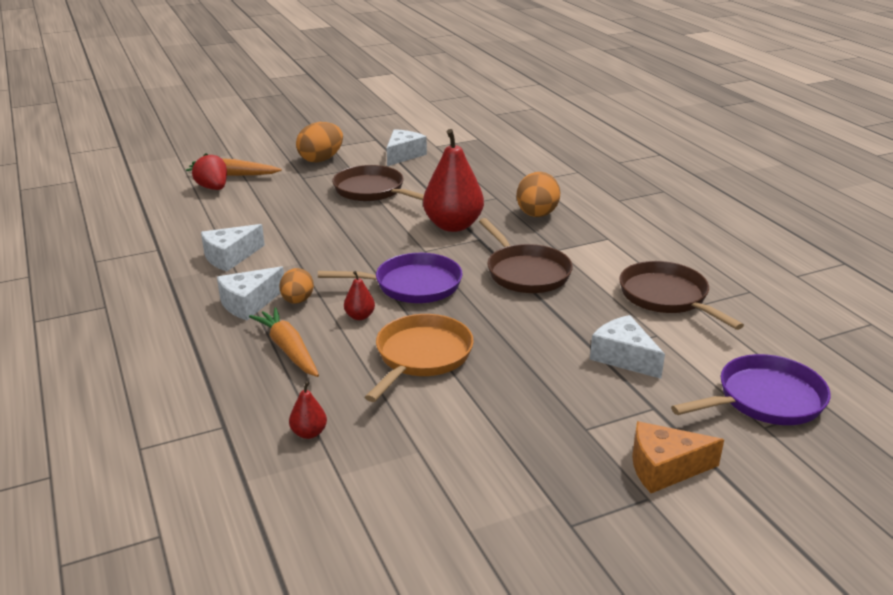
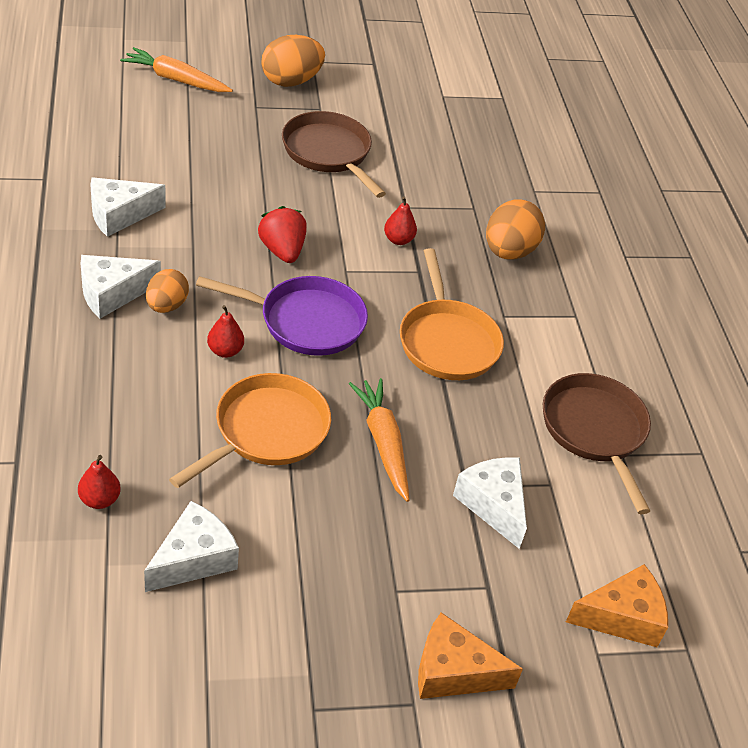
camera: 10 degrees right, 15 degrees up
red strawberry [192,153,227,190] -> red strawberry moved to [258,206,306,263]
orange carrot [249,307,319,377] -> orange carrot moved to [349,378,410,502]
white cheese [387,129,427,166] -> white cheese moved to [144,501,239,592]
red pear [423,129,484,232] -> red pear [384,196,417,245], size x0.43
brown pan [479,218,573,293] -> orange pan [400,248,504,380]
purple pan [671,354,831,425] -> orange cheese [566,564,668,647]

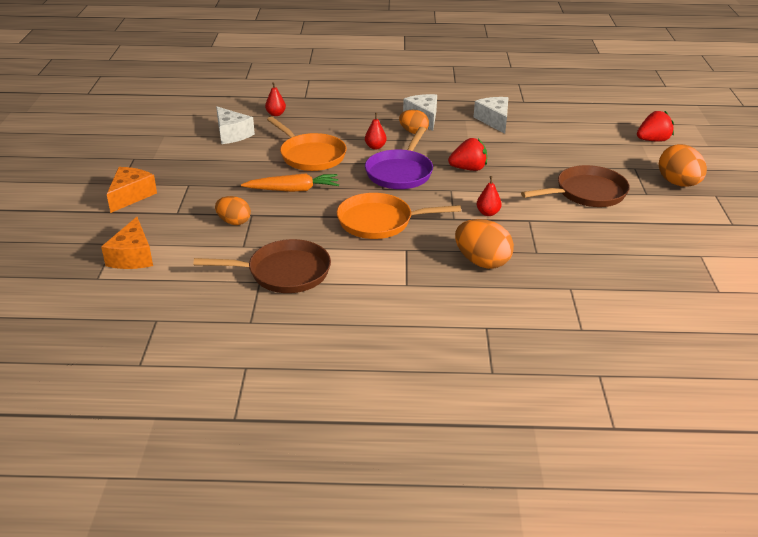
camera: 105 degrees right, 10 degrees down
orange carrot [120,47,233,92] -> red strawberry [637,111,674,142]
white cheese [453,457,527,549] -> orange egg [215,196,251,225]

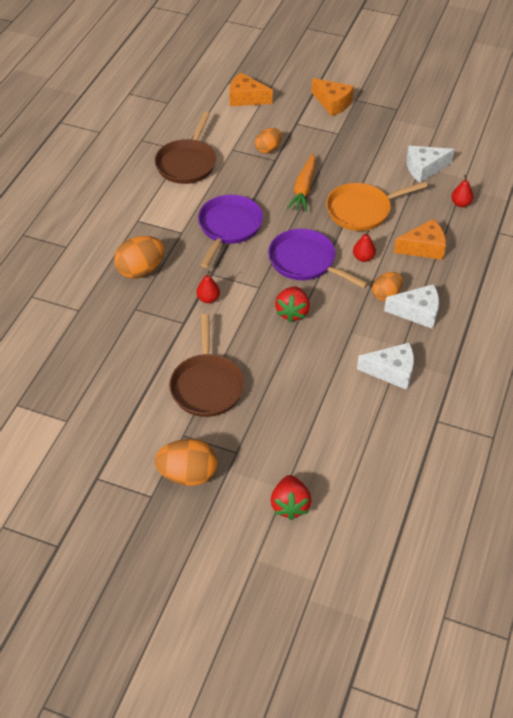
camera: 110 degrees right, 15 degrees up
orange pan [337,193,461,239] -> purple pan [198,195,263,268]
none -> orange cheese [394,219,446,260]

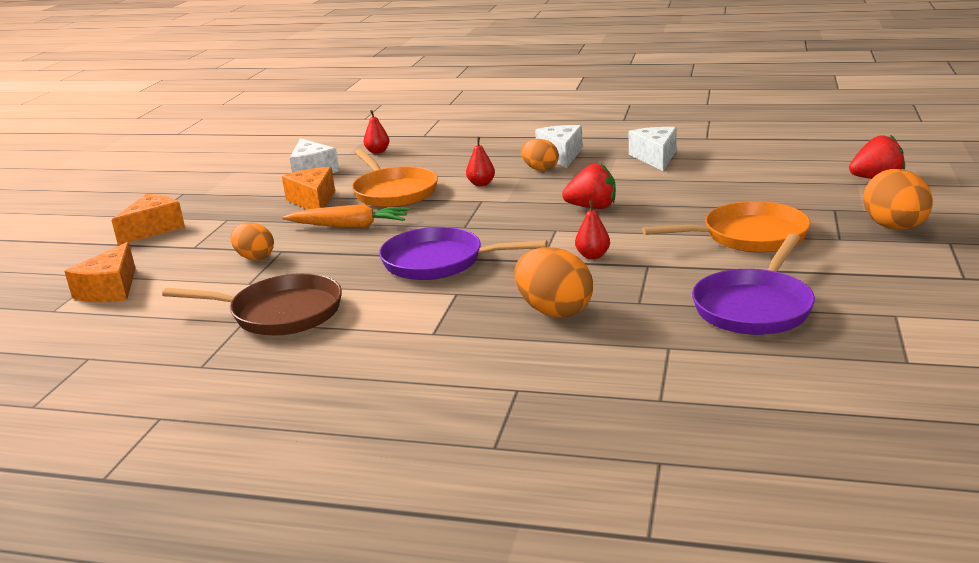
camera: 95 degrees left, 25 degrees down
brown pan [169,314,244,417] -> orange pan [642,201,811,253]
purple pan [268,229,368,288] -> purple pan moved to [692,234,815,335]
orange cheese [394,219,446,260] -> orange cheese moved to [282,167,335,210]

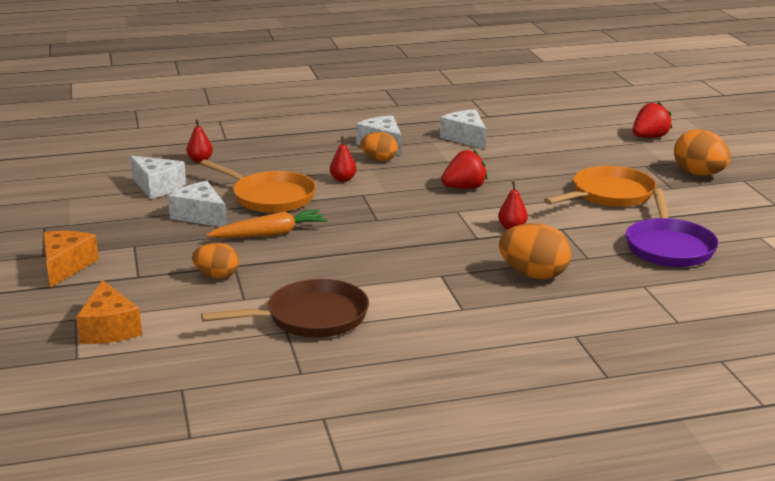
camera: 30 degrees left, 0 degrees up
orange cheese [282,167,335,210] -> white cheese [168,181,227,227]
purple pan [379,227,548,280] -> none

